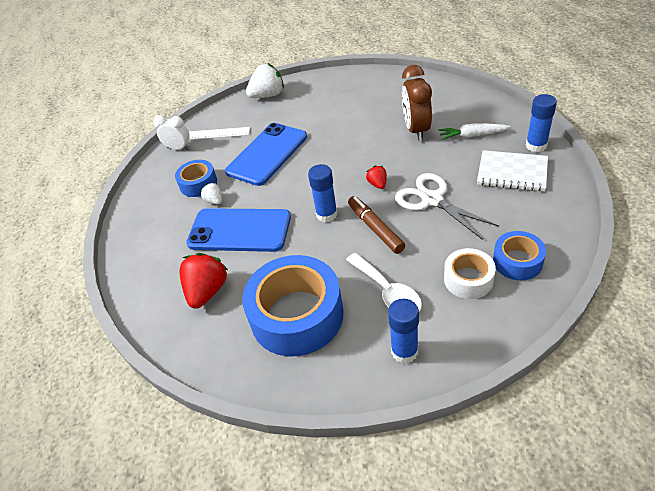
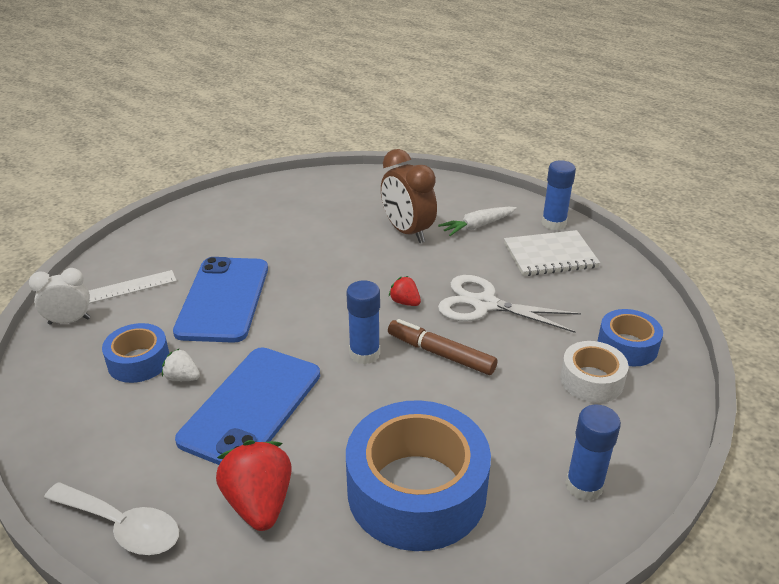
camera: 35 degrees left, 10 degrees down
blue phone [186,208,291,252] -> blue phone turned 45 degrees counterclockwise [175,347,320,465]
white strawberry [246,63,284,98] -> none
white spoon [346,253,422,311] -> white spoon moved to [44,482,179,555]

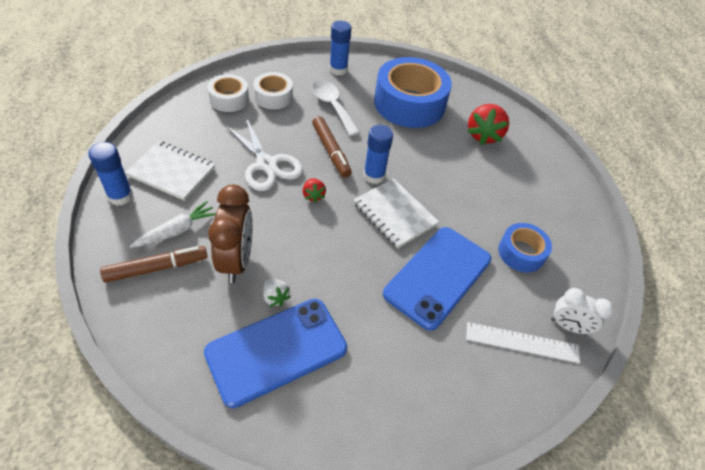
camera: 150 degrees left, 15 degrees up
white spoon [44,482,179,555] -> white spoon moved to [312,80,360,136]
white strawberry [162,348,200,381] -> white strawberry moved to [263,279,291,307]
blue phone [175,347,320,465] -> blue phone moved to [204,299,347,408]
white carrot [438,207,517,236] -> white carrot turned 45 degrees counterclockwise [129,201,216,248]
blue tape [597,309,663,367] -> white tape [207,74,249,112]
none -> brown marker [100,246,208,283]
none -> white notebook [354,178,439,248]

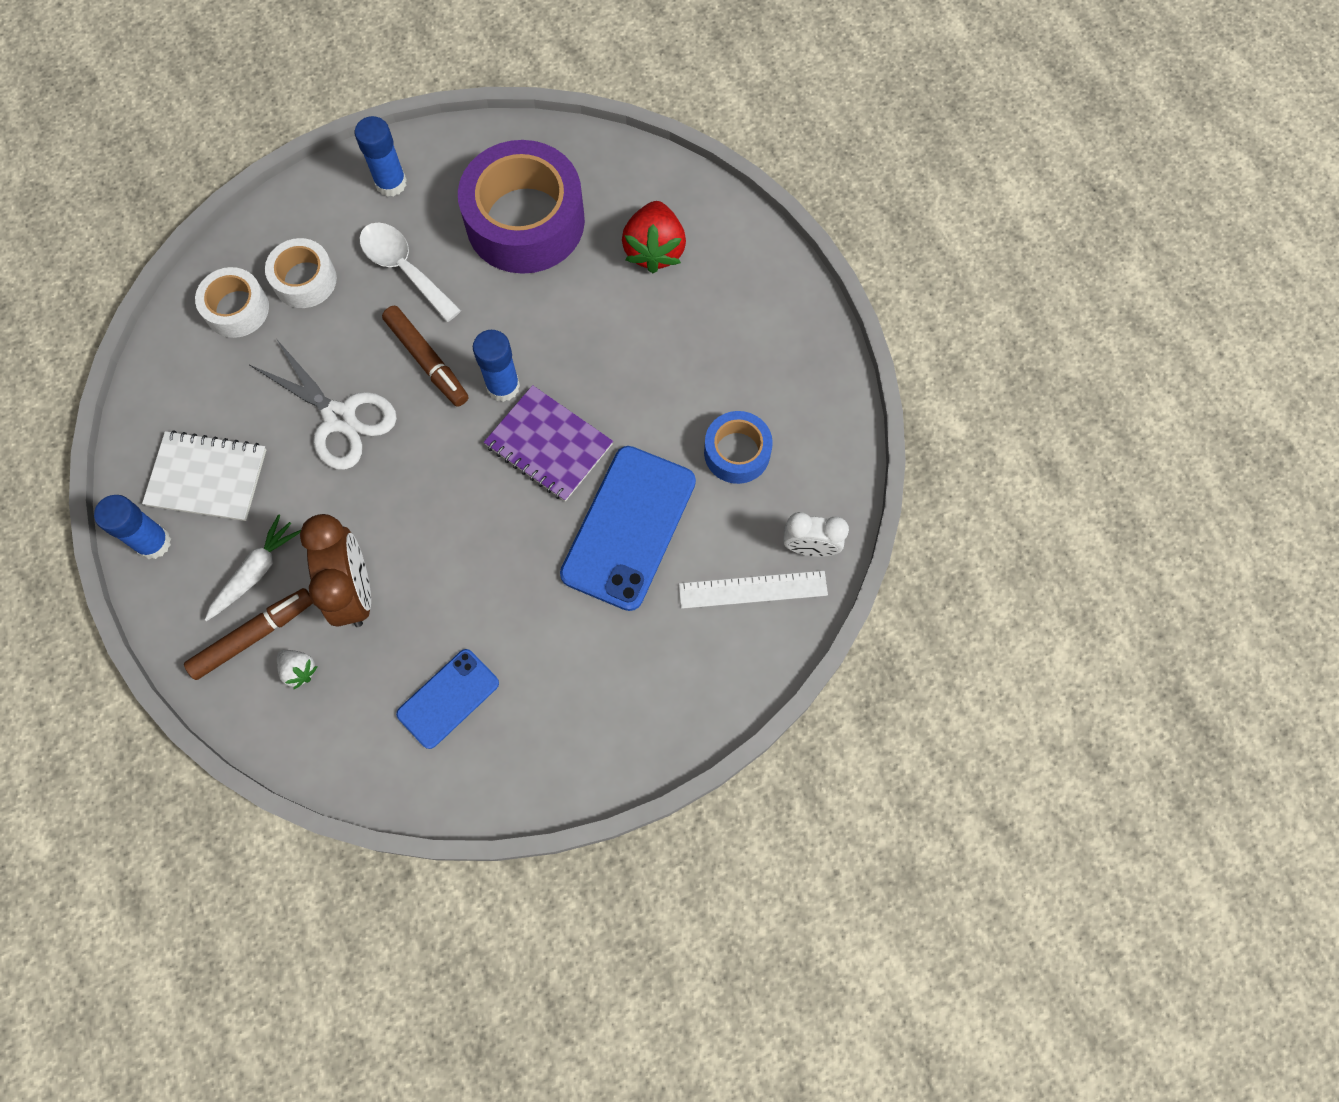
camera: 10 degrees left, 20 degrees up
blue phone [204,299,347,408] -> blue phone [396,649,499,749], size x0.59
white strawberry [263,279,291,307] -> white strawberry moved to [277,650,318,689]
red strawberry [303,178,326,203] -> none
white notebook [354,178,439,248] -> purple notebook [484,385,613,502]
blue tape [374,57,452,128] -> purple tape [458,140,585,274]

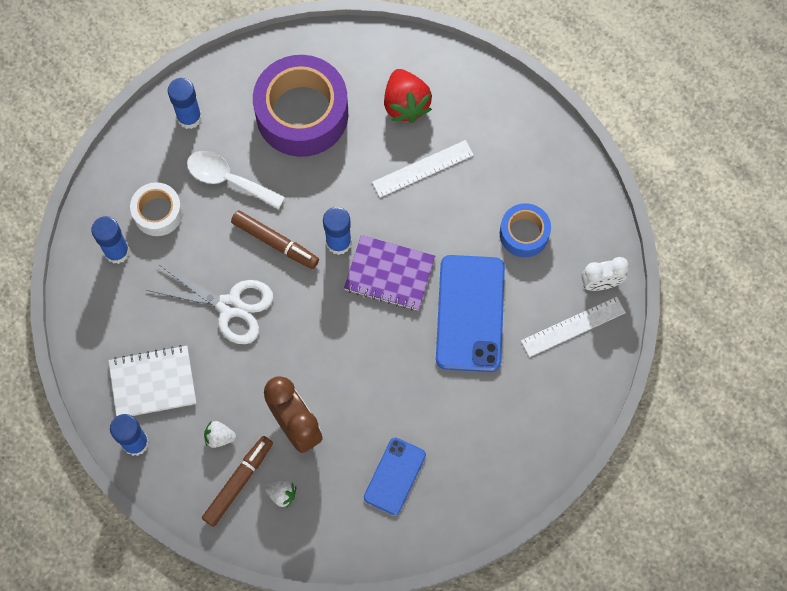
camera: 20 degrees left, 0 degrees up
white tape [195,267,269,338] -> blue glue stick [91,216,130,264]
white carrot [205,514,301,621] -> white strawberry [204,421,236,448]
none -> white ruler [372,140,474,198]

